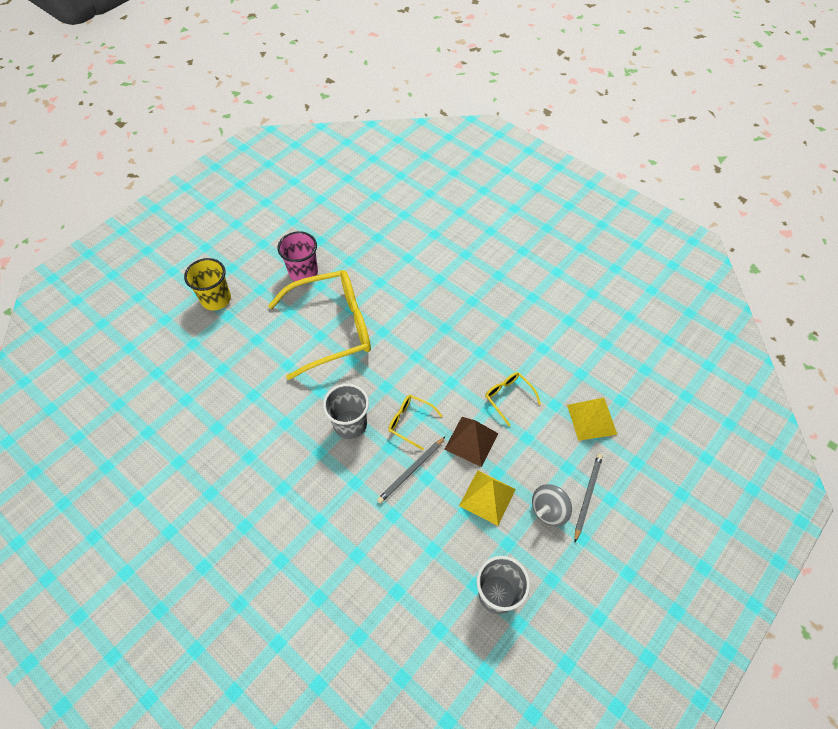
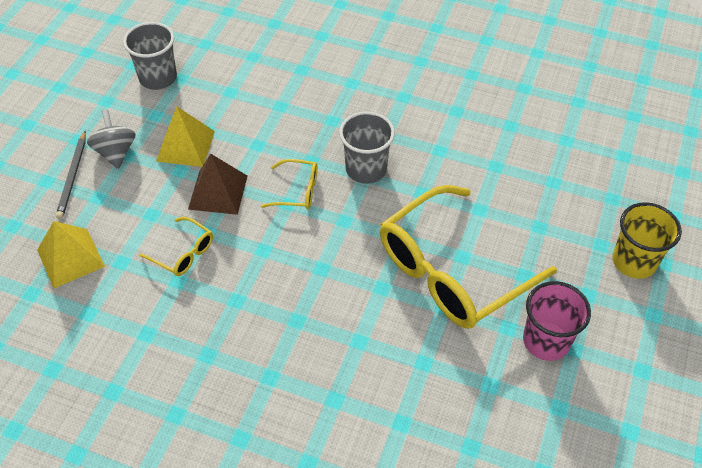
camera: 160 degrees right, 5 degrees down
grey pencil [377,436,446,504] -> none
grey spinning top [532,484,572,527] -> grey spinning top turned 45 degrees counterclockwise [87,110,136,169]

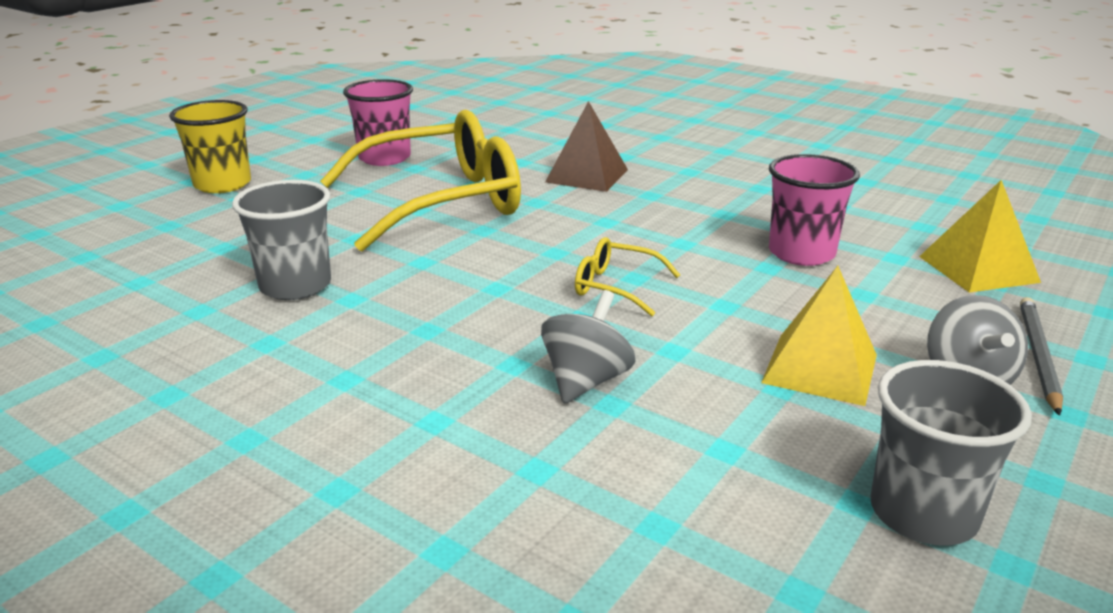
camera: 165 degrees left, 25 degrees down
yellow glasses [140,217,213,276] -> pink cup [769,154,860,266]
brown pyramid [188,153,248,215] -> brown pyramid moved to [545,101,628,192]
grey cup [339,112,395,184] -> grey cup moved to [232,180,331,300]
none -> grey spinning top [541,290,635,404]

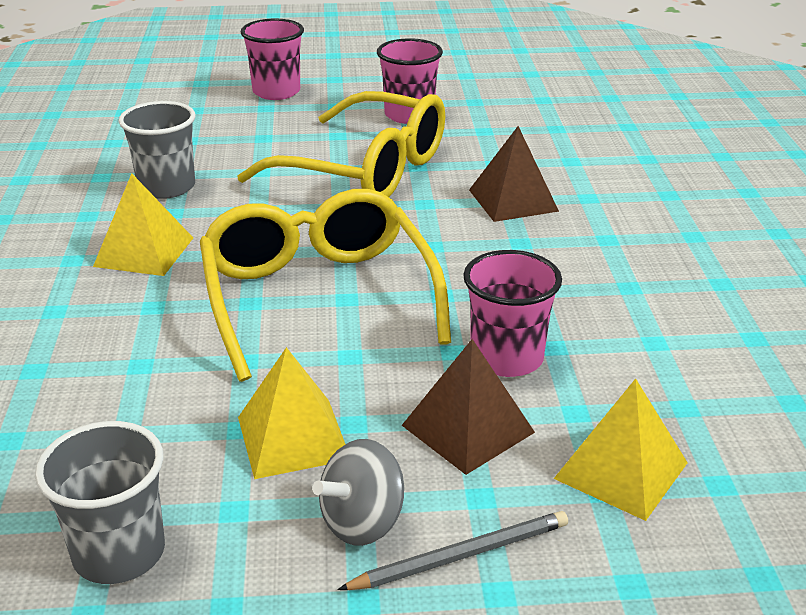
camera: 50 degrees right, 5 degrees up
yellow cup [169,100,251,193] -> pink cup [241,19,304,100]
grey spinning top [541,290,635,404] -> none
yellow glasses [575,237,680,316] -> yellow glasses [200,189,451,382], size x2.35
none -> yellow pyramid [93,173,193,276]
none -> brown pyramid [402,339,535,475]

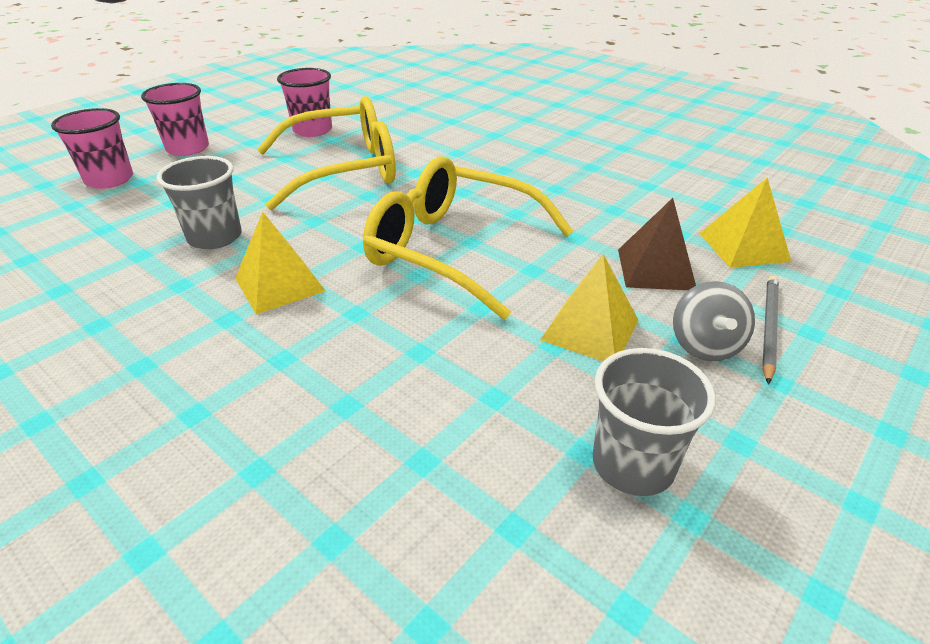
camera: 45 degrees left, 5 degrees up
pink cup [463,250,562,377] -> pink cup moved to [51,108,133,189]
brown pyramid [469,126,559,222] -> none

